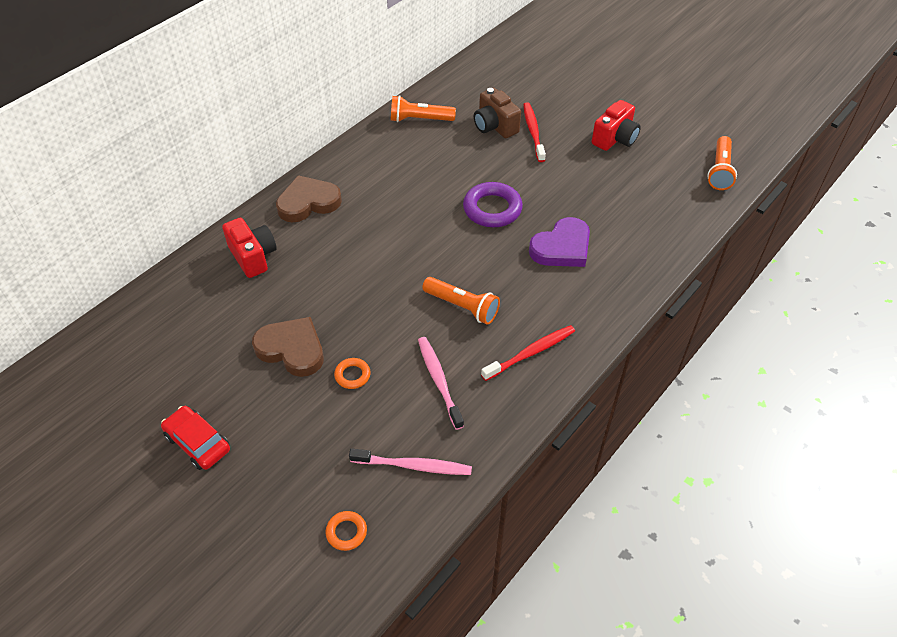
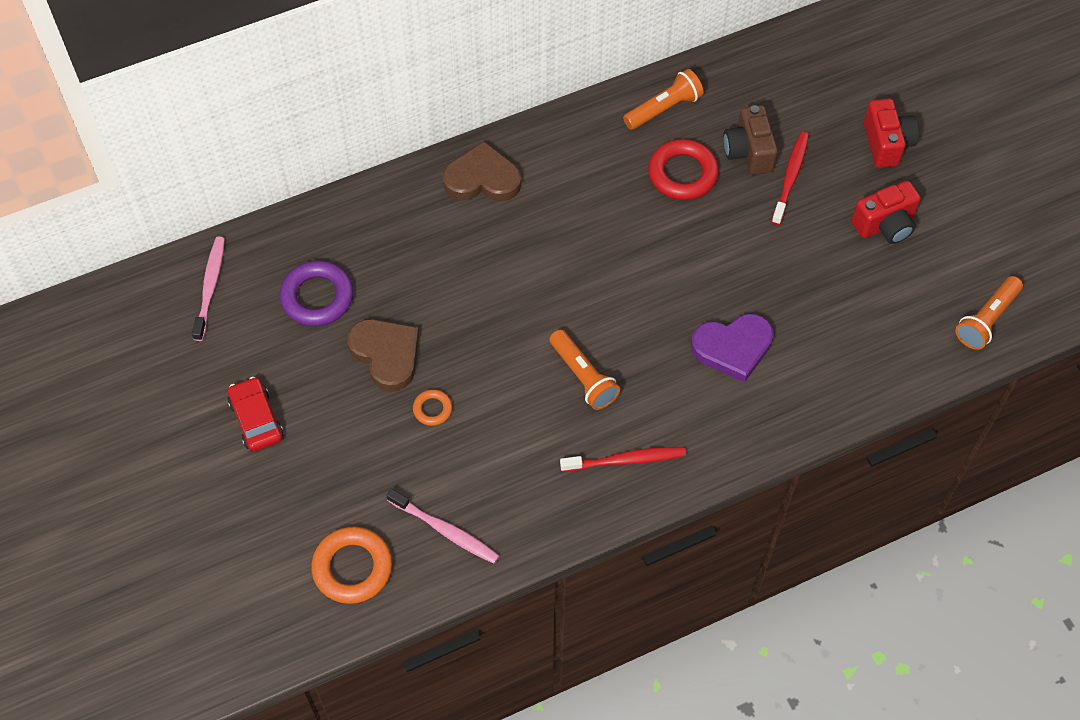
camera: 25 degrees right, 10 degrees up
red camera [222,218,277,278] -> red camera moved to [864,99,919,168]
orange ring [326,511,367,551] -> orange ring [311,527,392,604], size x1.93
orange flashlight [391,95,456,122] -> orange flashlight turned 120 degrees clockwise [623,69,704,130]
pink toothbrush [418,337,464,430] -> pink toothbrush moved to [192,237,225,341]
purple ring [463,182,523,227] -> purple ring moved to [279,260,354,326]
none -> red ring [648,139,719,200]

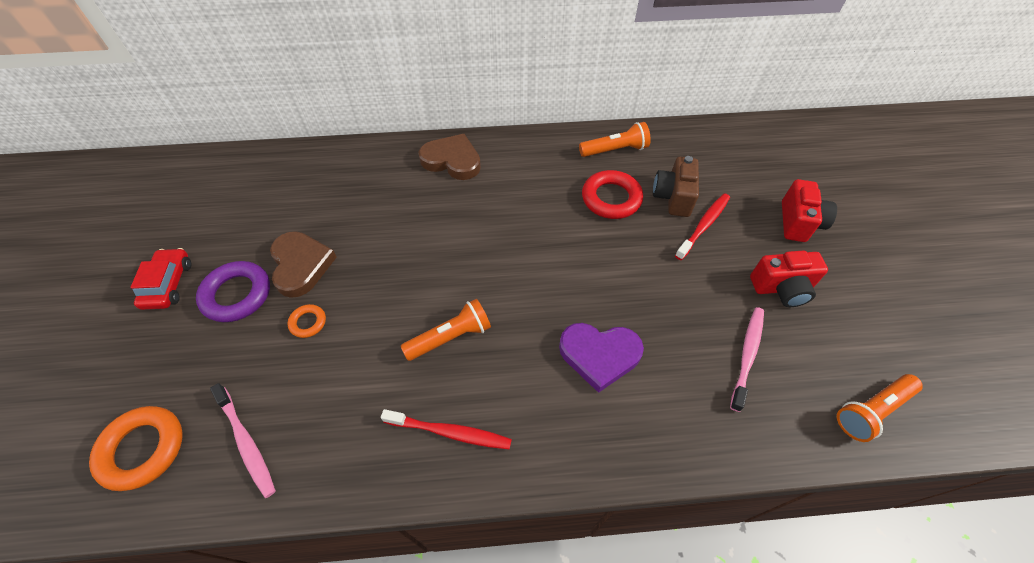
camera: 20 degrees right, 5 degrees down
pink toothbrush [192,237,225,341] -> pink toothbrush moved to [730,307,764,412]
purple ring [279,260,354,326] -> purple ring moved to [196,261,270,322]
orange flashlight [549,329,620,410] -> orange flashlight turned 105 degrees counterclockwise [401,299,491,361]

